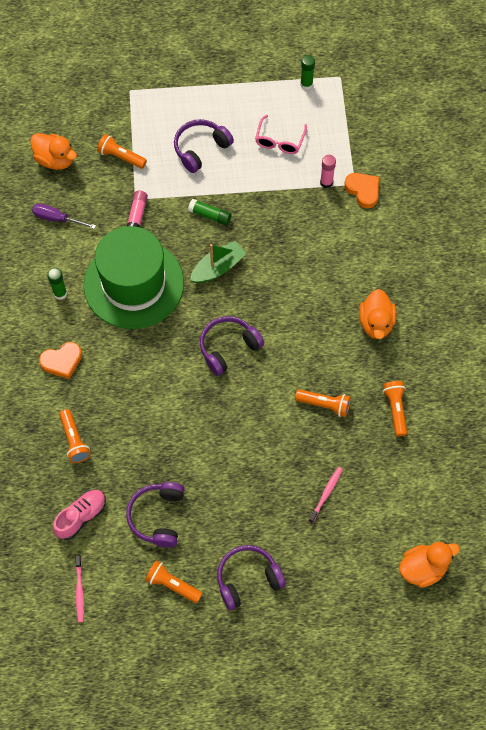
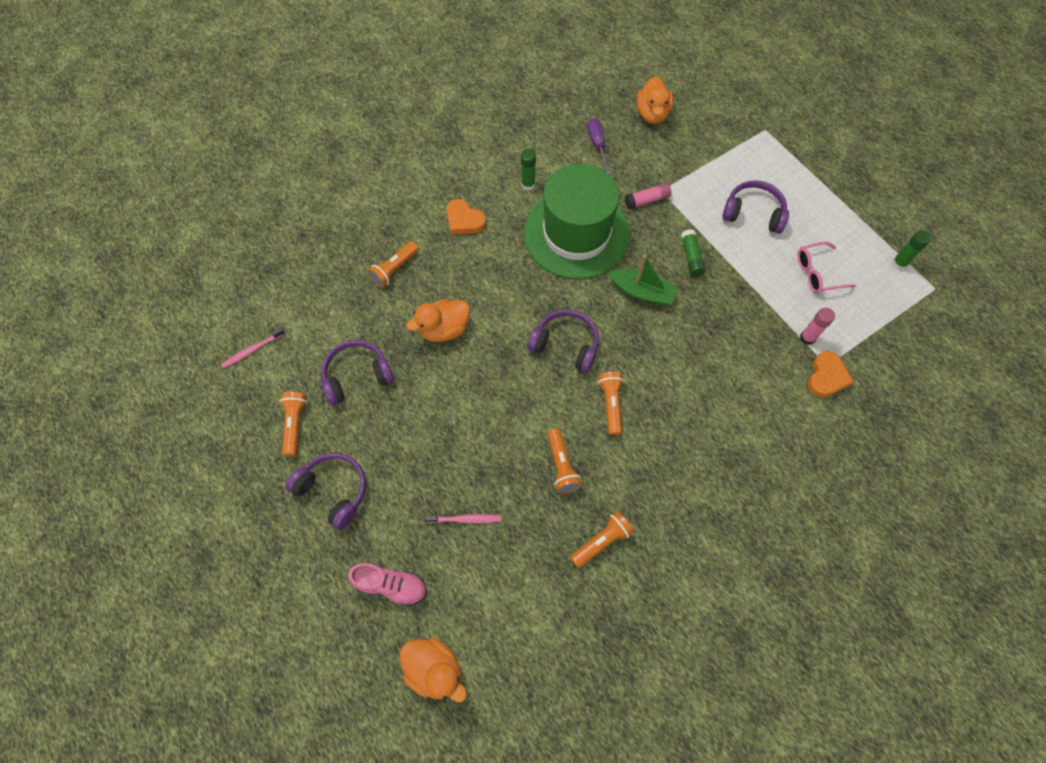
camera: 60 degrees right, 0 degrees up
pink shoe [53,490,106,540] -> pink shoe moved to [348,563,427,607]
orange flashlight [97,134,147,169] -> orange flashlight moved to [598,372,624,435]
orange duck [359,289,397,339] -> orange duck moved to [406,299,470,342]

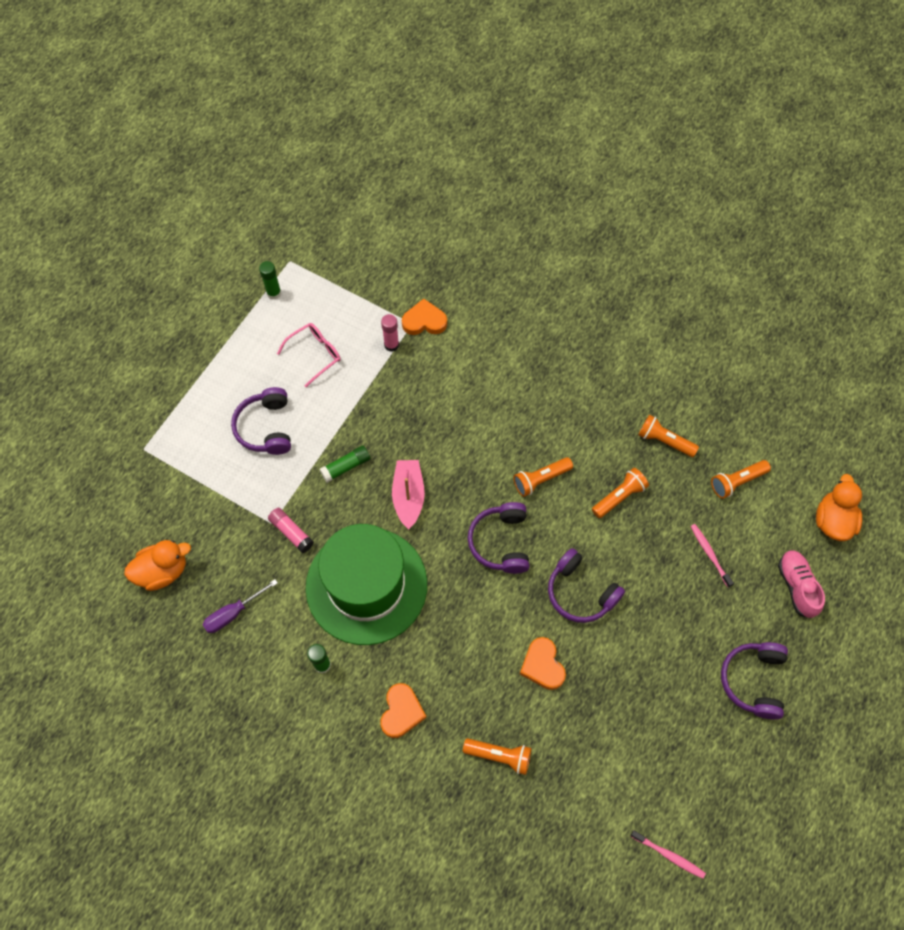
camera: 115 degrees left, 0 degrees up
orange flashlight [279,392,307,456] -> orange flashlight moved to [711,460,771,499]
purple headphones [321,340,394,405] -> purple headphones moved to [548,548,625,623]
orange duck [406,299,470,342] -> orange heart [520,637,566,690]
green boat [608,254,678,306] -> pink boat [392,460,425,529]
pink glasses [797,242,856,293] -> pink glasses turned 90 degrees counterclockwise [277,323,341,387]

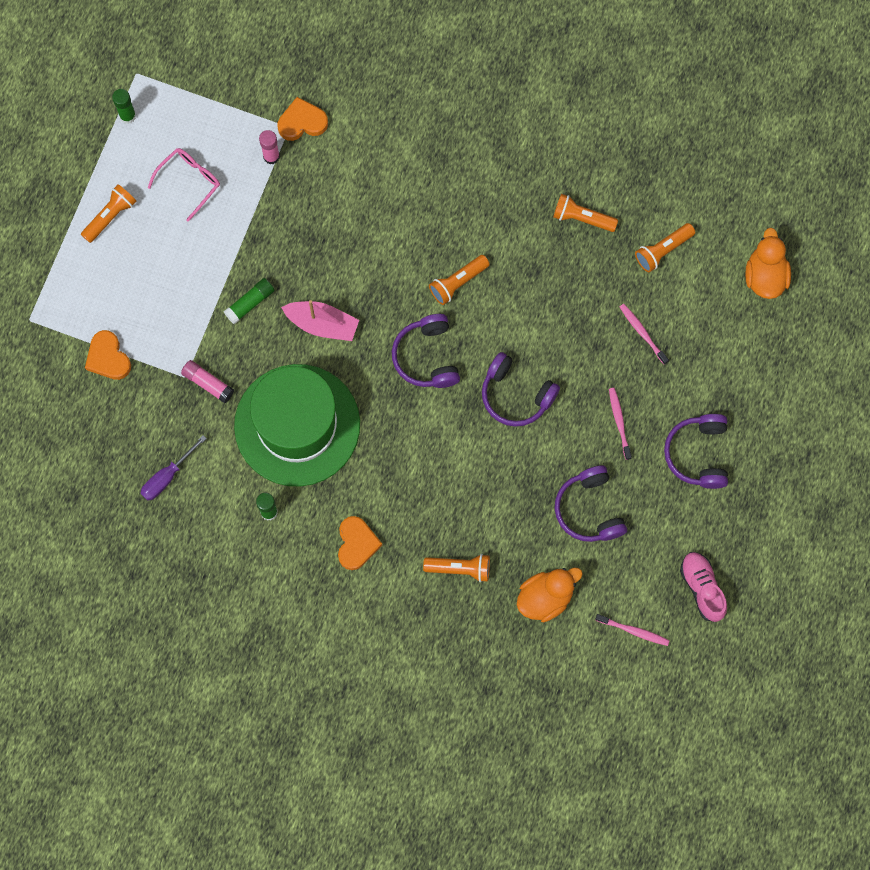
camera: 10 degrees left, 10 degrees up
orange duck [124,540,191,591] -> orange duck moved to [517,568,583,622]
purple headphones [231,387,291,455] -> purple headphones moved to [555,465,627,542]
pink boat [392,460,425,529] -> pink boat turned 120 degrees clockwise [281,300,359,341]
orange heart [520,637,566,690] -> orange heart moved to [85,330,131,380]
orange flashlight [592,468,649,518] -> orange flashlight moved to [81,184,136,243]
pink shoe [778,550,825,618] -> pink shoe moved to [680,552,727,622]
none -> pink toothbrush [609,388,632,460]

